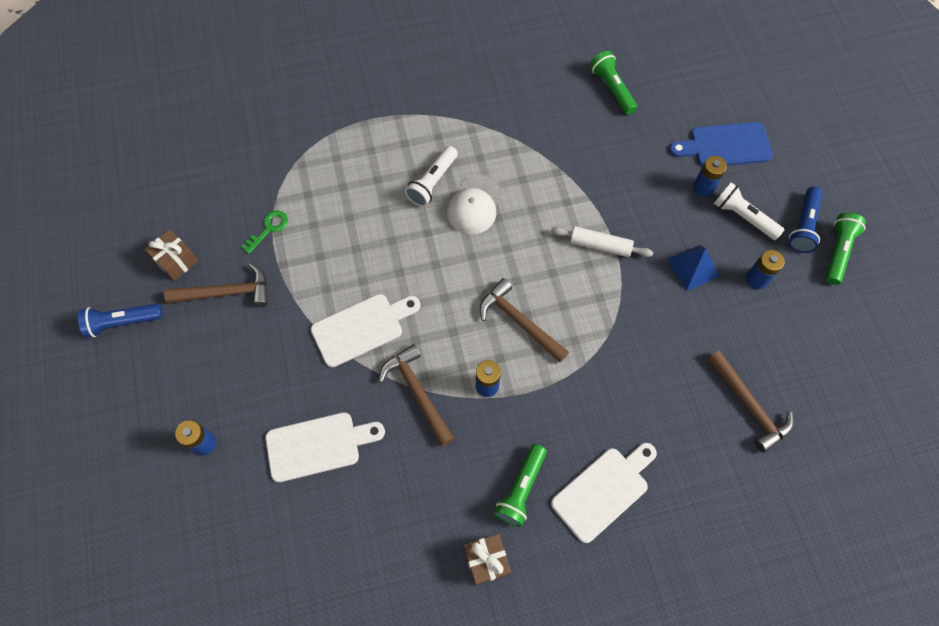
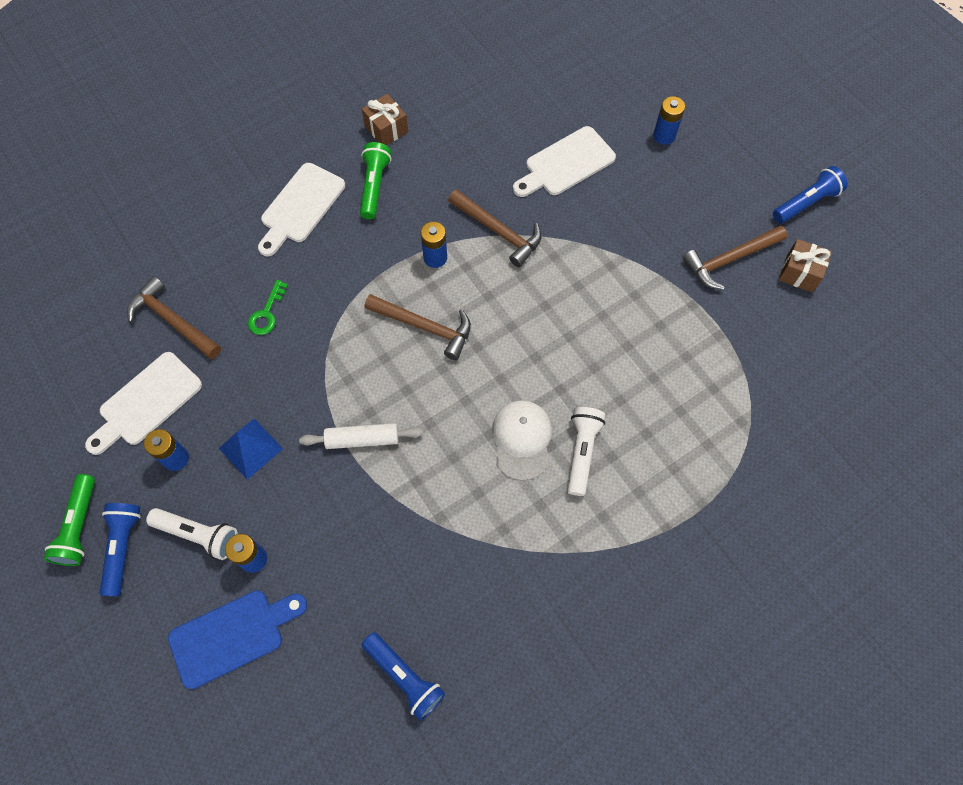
camera: 160 degrees right, 0 degrees up
green key [241,210,288,254] -> green key moved to [248,280,288,335]
white cutting board [311,294,420,367] -> white cutting board moved to [85,352,202,455]
green flashlight [590,51,637,115] -> blue flashlight [362,632,445,721]

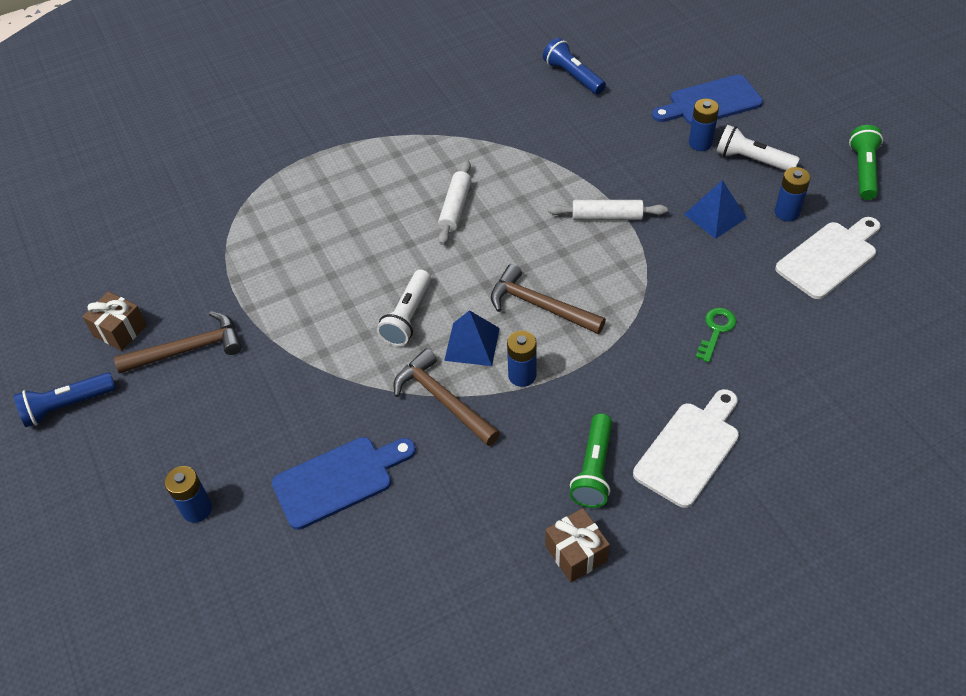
camera: 170 degrees left, 15 degrees down
blue flashlight [100,503,141,597] -> none
brown hammer [127,276,221,359] -> none
white cap [492,401,552,481] -> white rolling pin [438,160,471,245]
white cutting board [513,126,616,197] -> blue cutting board [272,437,416,530]
white flashlight [567,407,605,496] -> white flashlight moved to [377,269,431,346]
none -> blue pyramid [444,310,500,366]

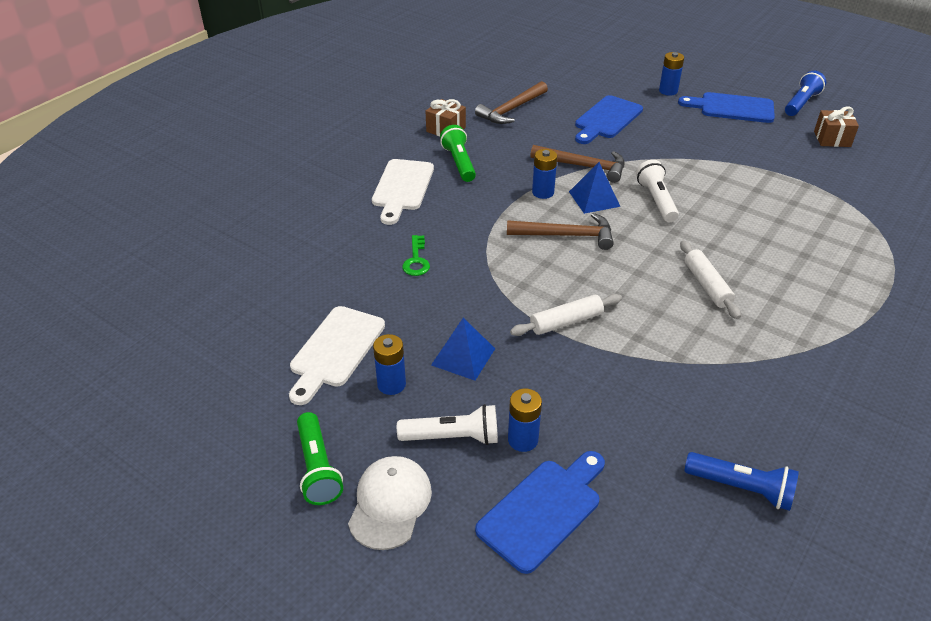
camera: 150 degrees right, 10 degrees down
brown hammer [114,311,242,373] -> brown hammer moved to [475,81,548,124]
none -> white cap [348,456,432,550]
none -> blue cutting board [678,92,775,123]

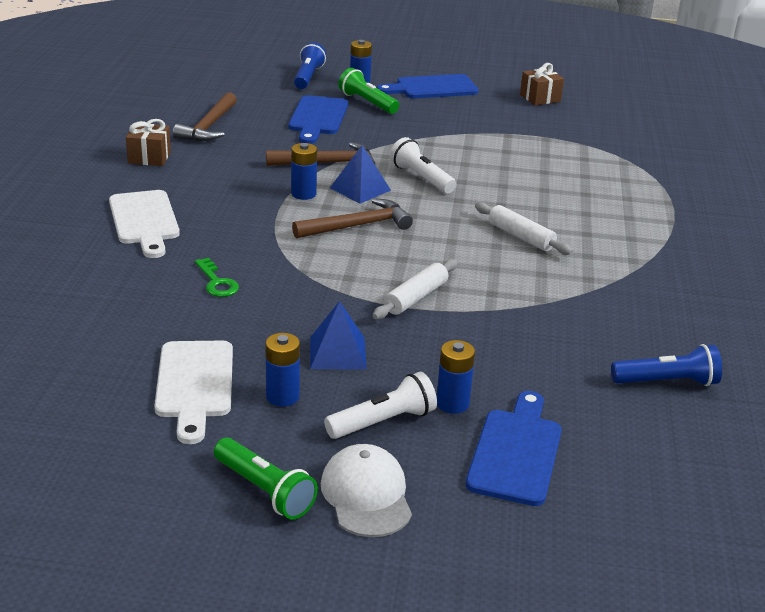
camera: 30 degrees left, 10 degrees down
green flashlight [440,125,476,182] -> green flashlight moved to [339,68,399,114]
blue flashlight [785,71,826,116] -> blue flashlight moved to [294,42,326,89]

